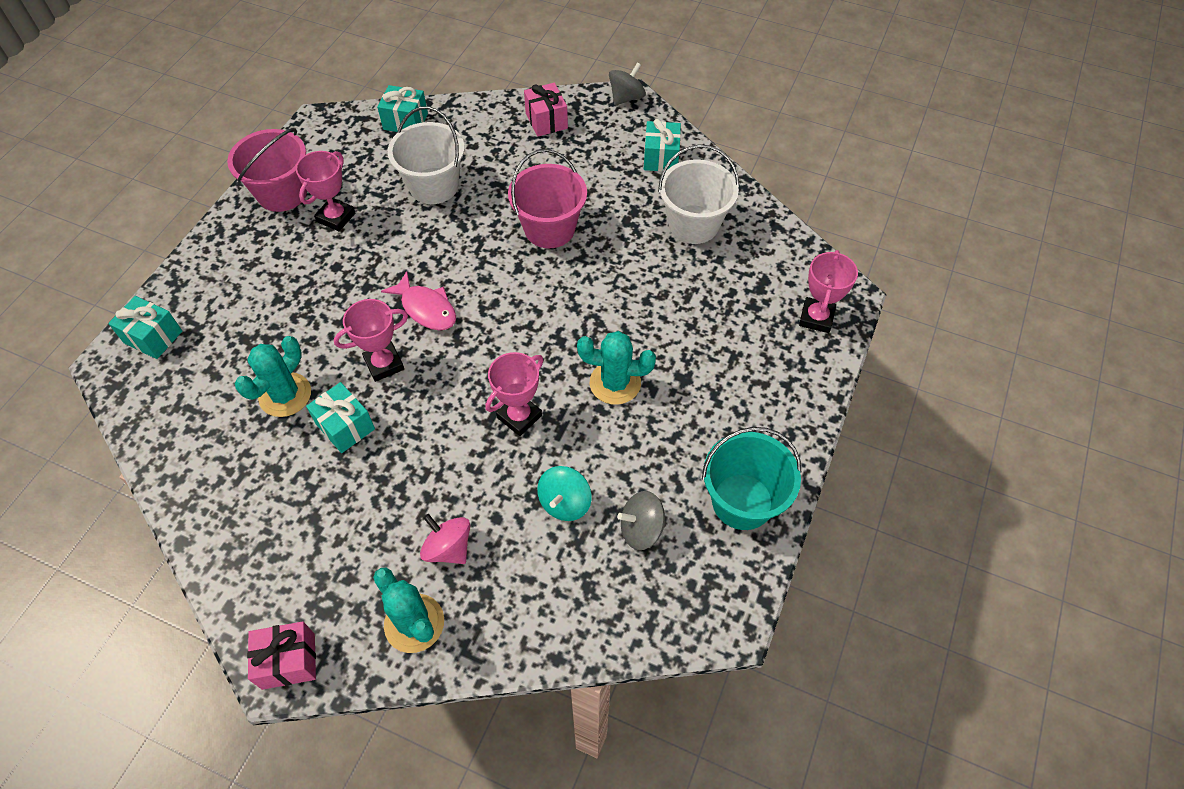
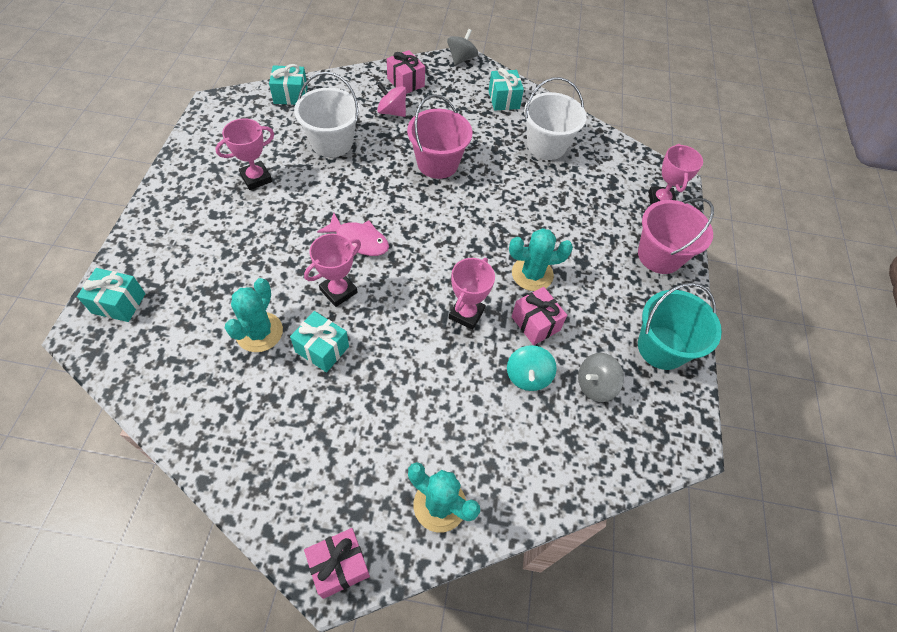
camera: 20 degrees left, 0 degrees up
pink bucket [227,128,307,212] -> pink bucket moved to [638,198,714,274]
pink trophy [296,151,355,232] -> pink trophy turned 45 degrees clockwise [215,118,274,190]
pink spinning top [420,514,470,564] -> pink spinning top moved to [377,83,406,117]
none -> pink gift [511,287,567,345]

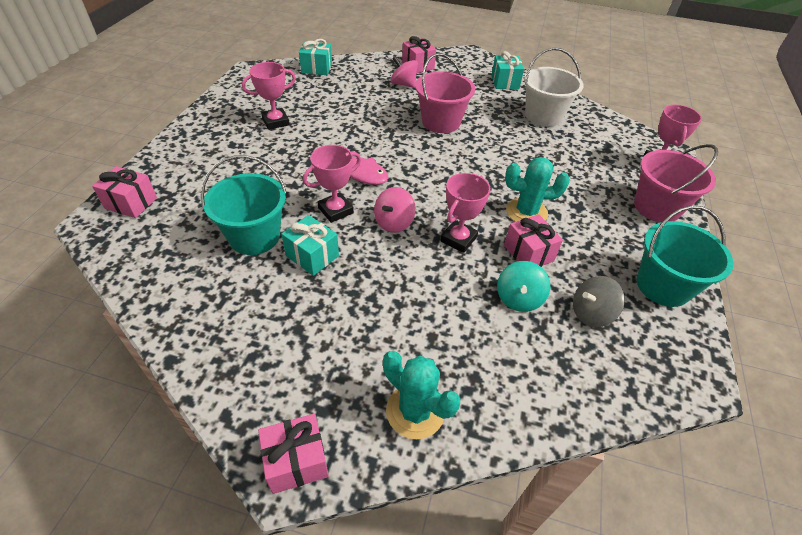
camera: 10 degrees right, 10 degrees down
turquoise gift [77,268,146,322] -> pink gift [92,166,157,218]
turquoise cactus [225,278,283,352] -> turquoise bucket [201,155,287,255]
white bucket [294,72,360,157] -> none
grey spinning top [447,29,478,66] -> none
none -> pink spinning top [374,187,416,233]

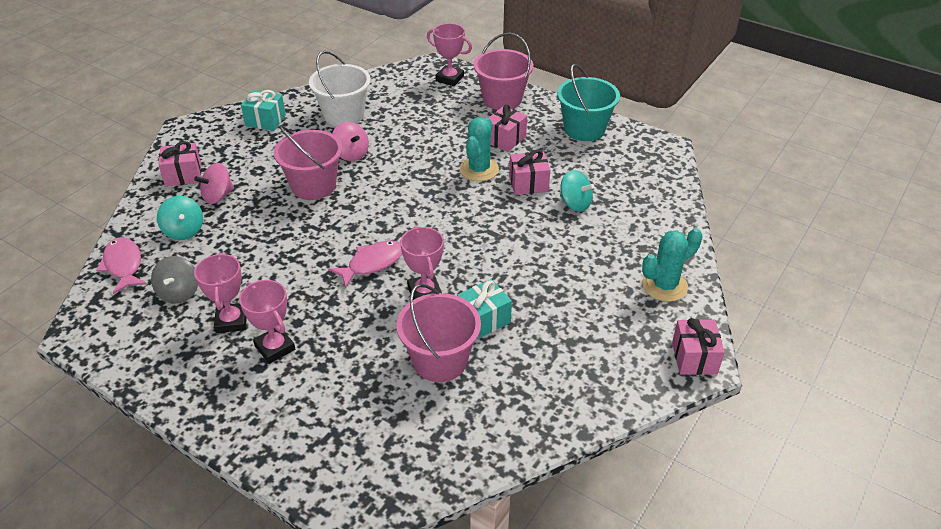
camera: 70 degrees left, 5 degrees down
pink gift [92,166,157,218] -> pink gift moved to [489,105,527,152]
turquoise bucket [201,155,287,255] -> pink bucket [396,284,481,382]
turquoise gift [299,39,332,75] -> pink fish [96,237,147,294]
pink spinning top [374,187,416,233] -> pink spinning top moved to [332,122,369,161]
pink trophy [440,173,491,253] -> pink trophy moved to [239,280,295,364]
grey spinning top [573,276,625,327] -> grey spinning top moved to [151,256,198,304]
none -> turquoise spinning top [157,196,203,240]

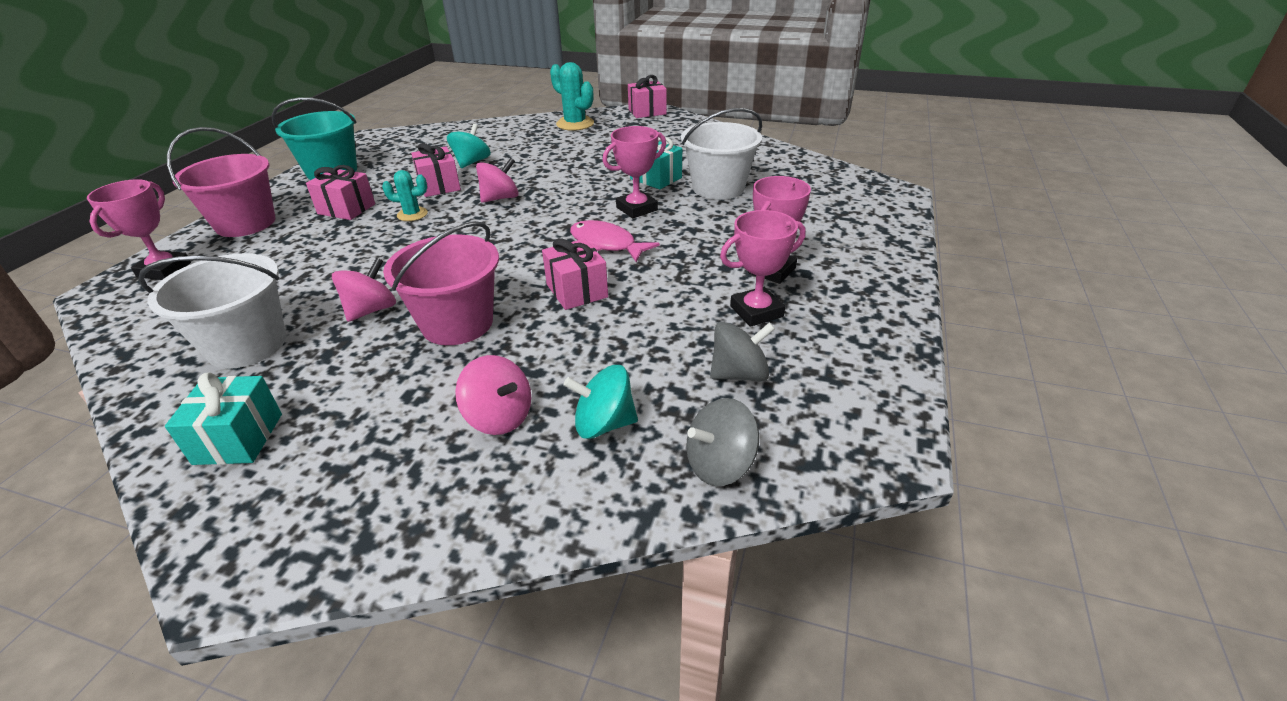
camera: 105 degrees left, 5 degrees down
pink fish [96,237,147,294] -> grey spinning top [686,398,759,486]
turquoise spinning top [157,196,203,240] -> turquoise spinning top turned 135 degrees counterclockwise [564,365,638,439]
pink gift [158,141,201,186] -> pink gift moved to [542,238,608,310]
pink bucket [396,284,481,382] -> white bucket [681,108,762,200]
turquoise cactus [460,117,499,181] -> turquoise cactus [382,170,428,221], size x0.61
none -> pink spinning top [476,158,519,203]

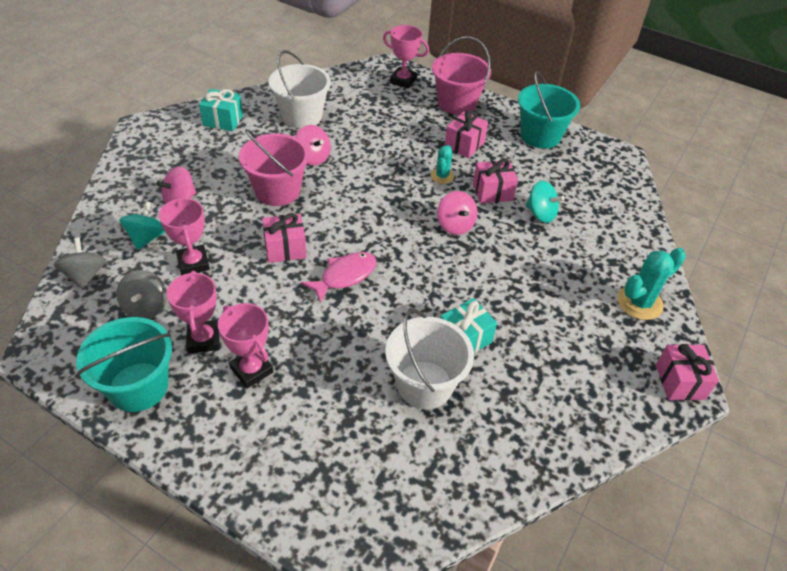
camera: 100 degrees right, 10 degrees up
pink trophy [603,126,666,218] -> pink trophy moved to [159,198,210,275]
none -> turquoise bucket [76,317,172,412]

